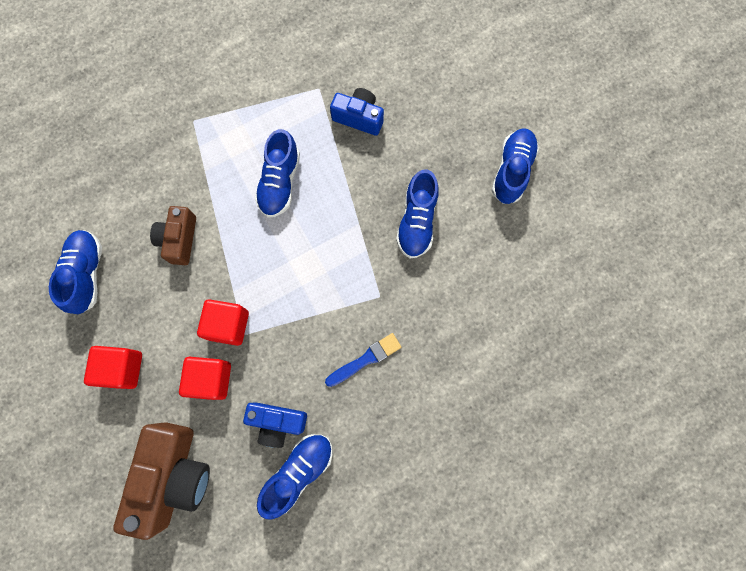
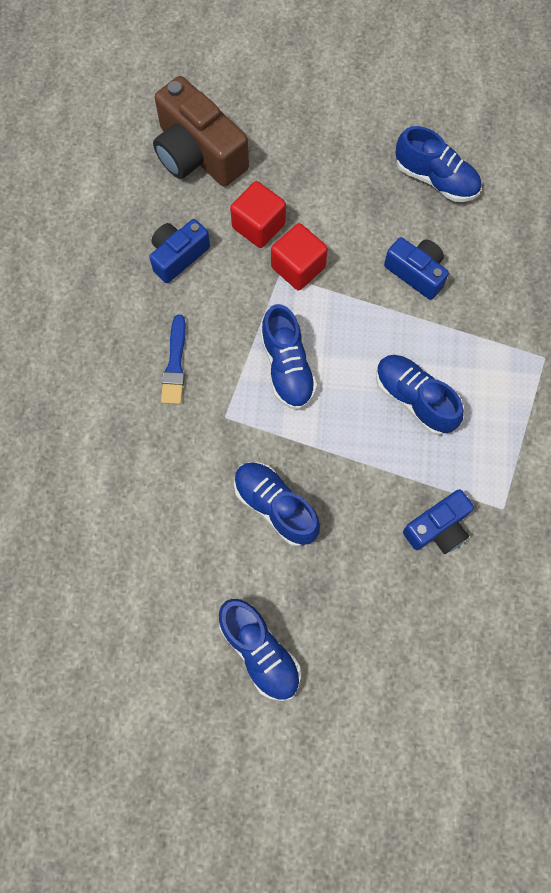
camera: 125 degrees right, 5 degrees down
red cube [84,346,142,389] -> none
brown camera [150,206,196,265] -> blue camera [384,237,449,300]
blue shoe [257,434,333,519] -> blue shoe moved to [261,304,317,410]

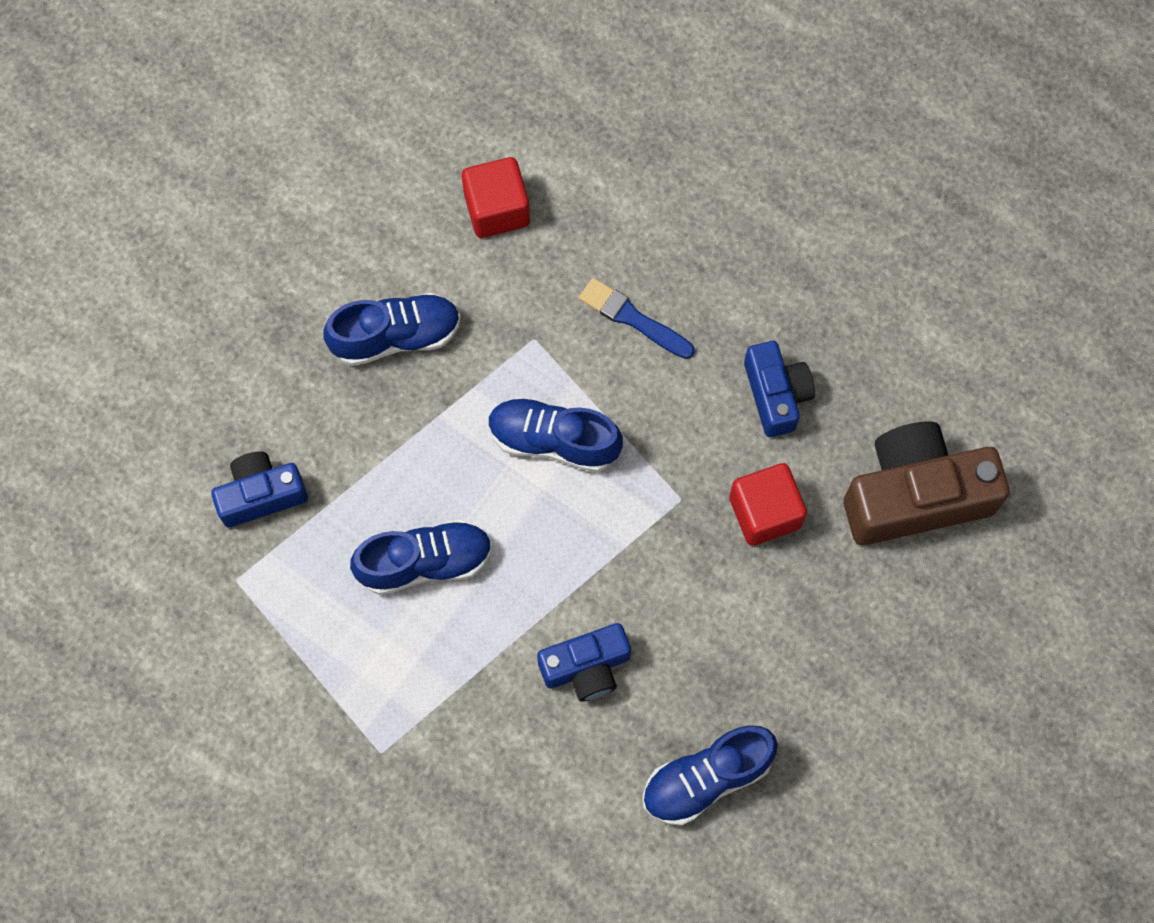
camera: 120 degrees right, 0 degrees up
blue shoe [219,599,301,701] -> none
red cube [271,223,328,290] -> red cube moved to [462,157,530,238]
blue camera [403,489,474,554] -> blue camera turned 75 degrees clockwise [211,451,308,528]

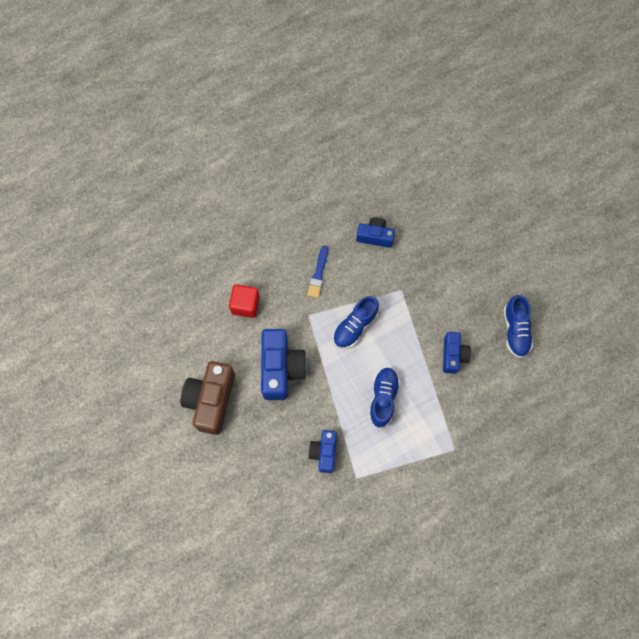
camera: 65 degrees left, 0 degrees up
blue shoe [323,293,461,366] -> blue camera [261,329,307,400]
blue brush [579,278,695,359] -> blue brush turned 45 degrees counterclockwise [307,246,328,298]
red cube [729,463,807,546] -> none
brown camera [844,421,1010,545] -> brown camera moved to [180,361,235,435]

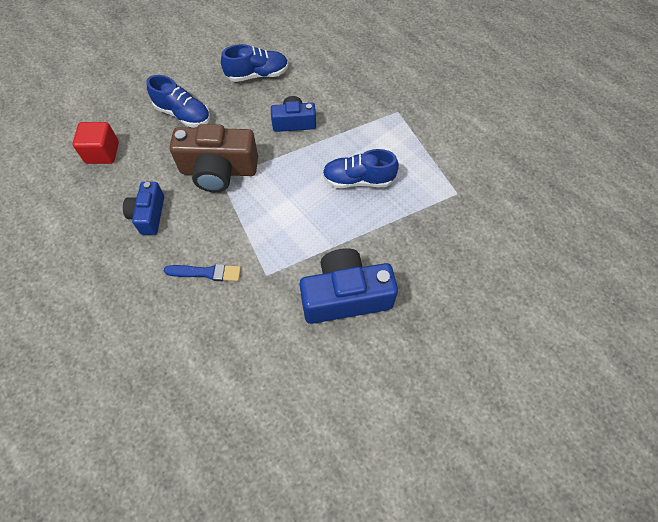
camera: 100 degrees left, 10 degrees down
brown camera [180,361,235,435] -> brown camera moved to [170,124,258,192]
red cube [229,284,260,318] -> red cube moved to [72,122,119,164]
blue camera [308,430,337,473] -> none
blue shoe [333,296,379,349] -> blue shoe moved to [147,75,210,127]

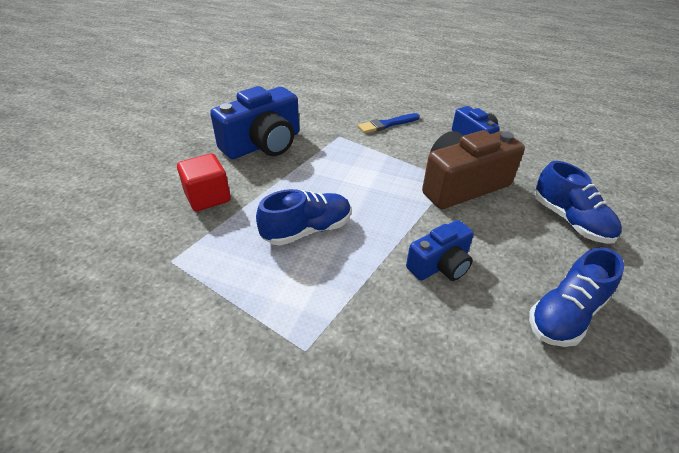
camera: 150 degrees right, 20 degrees down
red cube [72,122,119,164] -> red cube moved to [177,154,231,211]
blue shoe [147,75,210,127] -> blue shoe turned 120 degrees counterclockwise [535,161,622,244]

